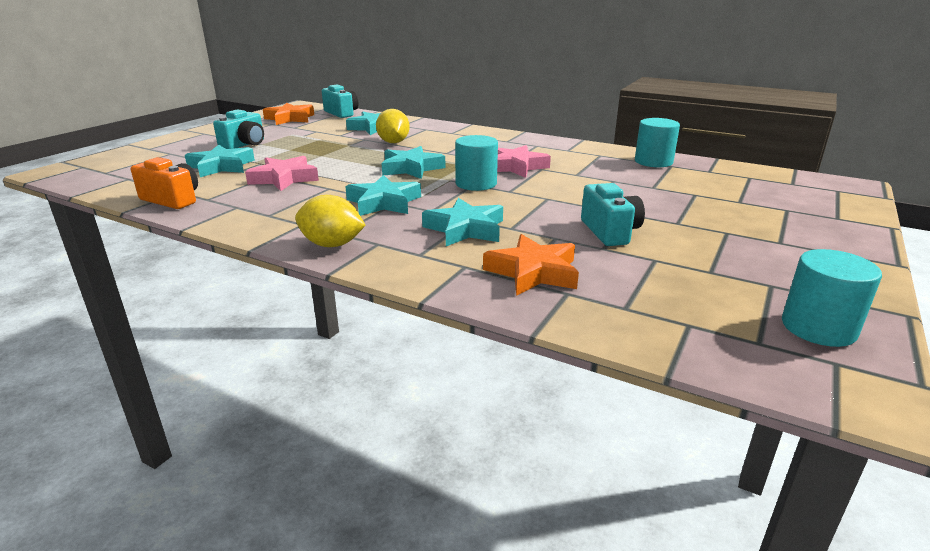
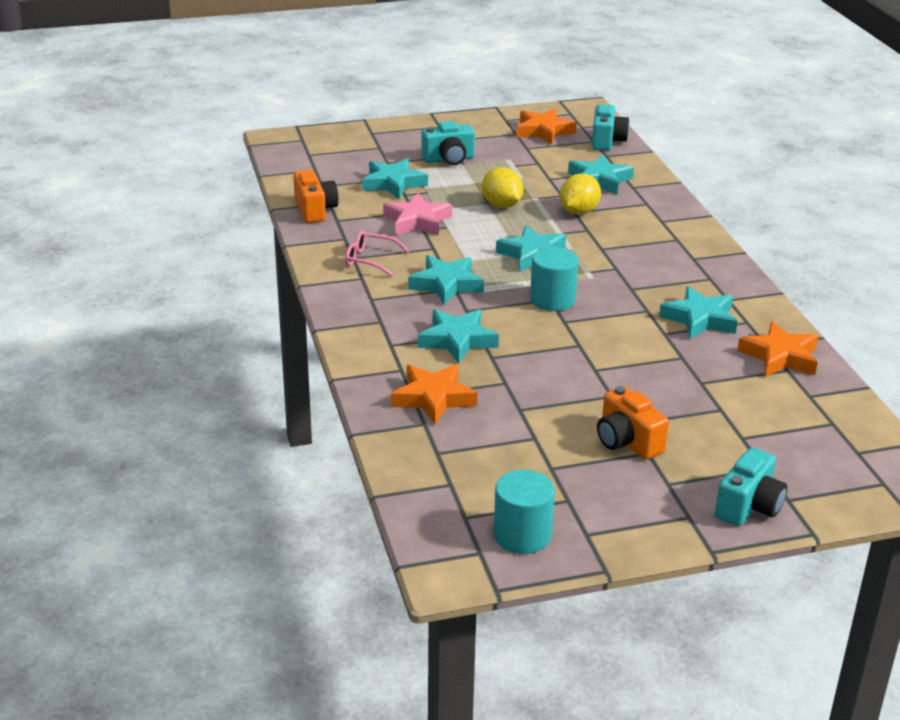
camera: 45 degrees right, 5 degrees up
yellow lemon [295,195,366,247] -> yellow lemon moved to [482,167,523,208]
pink star [497,145,551,178] -> none
turquoise camera [581,183,645,246] -> turquoise camera moved to [715,447,787,526]
turquoise cylinder [635,118,680,167] -> orange star [737,321,818,377]
none -> pink glasses [345,231,410,277]
none -> orange camera [597,386,669,460]
none -> turquoise star [659,286,738,339]

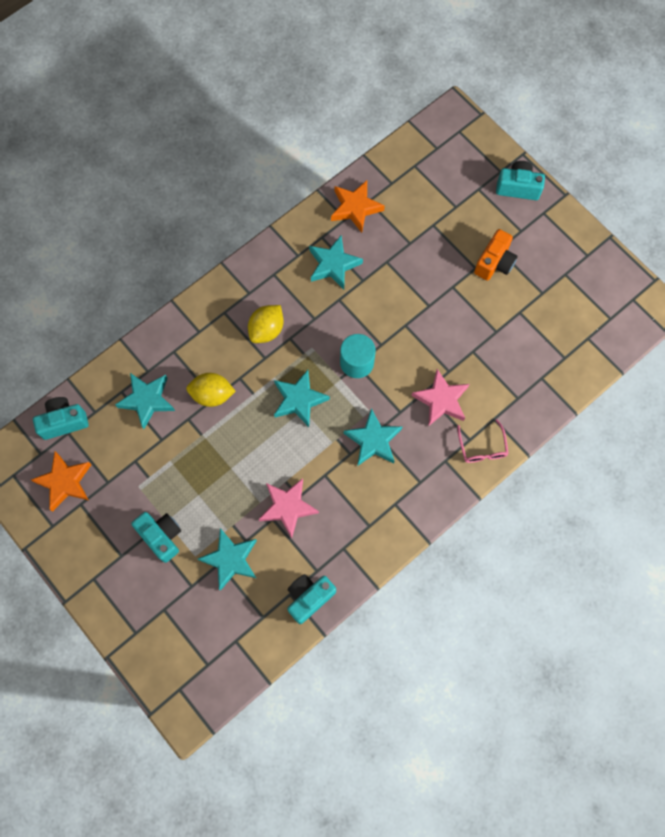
camera: 115 degrees left, 40 degrees up
orange camera [293,170,339,223] -> turquoise camera [287,574,336,624]
pink glasses [345,231,410,277] -> pink glasses moved to [457,419,509,463]
orange star [391,364,477,424] -> none
turquoise star [418,309,499,363] -> pink star [411,369,469,426]
yellow lemon [482,167,523,208] -> yellow lemon moved to [248,305,284,343]
turquoise cylinder [494,470,555,554] -> none

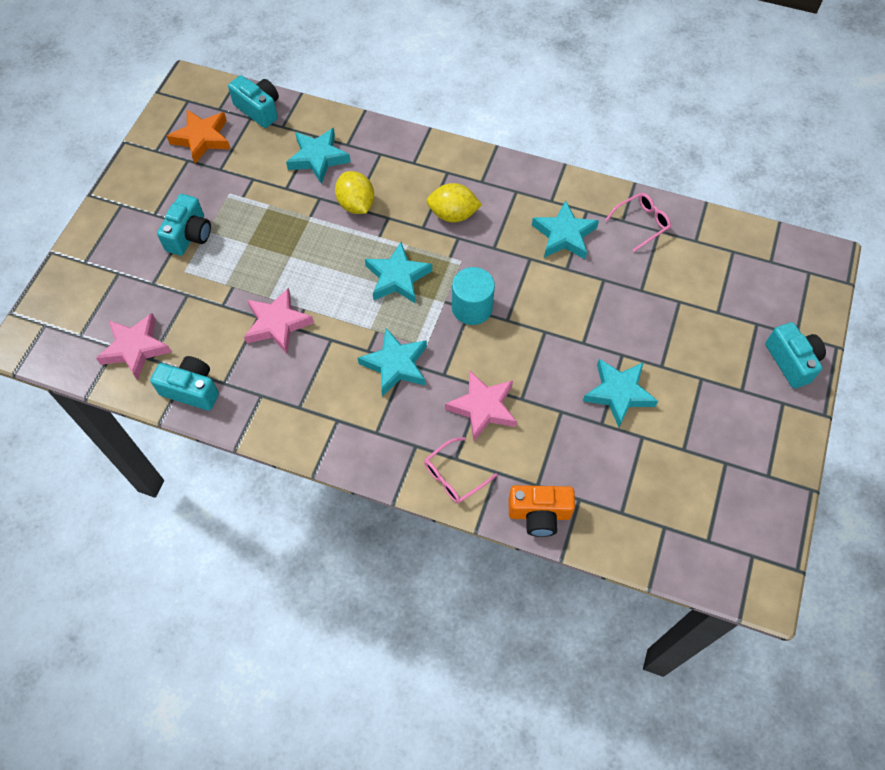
camera: 60 degrees right, 10 degrees down
turquoise star [198,528,257,591] -> turquoise star moved to [583,359,658,427]
orange star [331,180,385,233] -> pink glasses [605,193,671,252]
orange camera [474,229,518,281] -> orange camera moved to [509,485,575,537]
none -> pink star [96,313,172,381]

